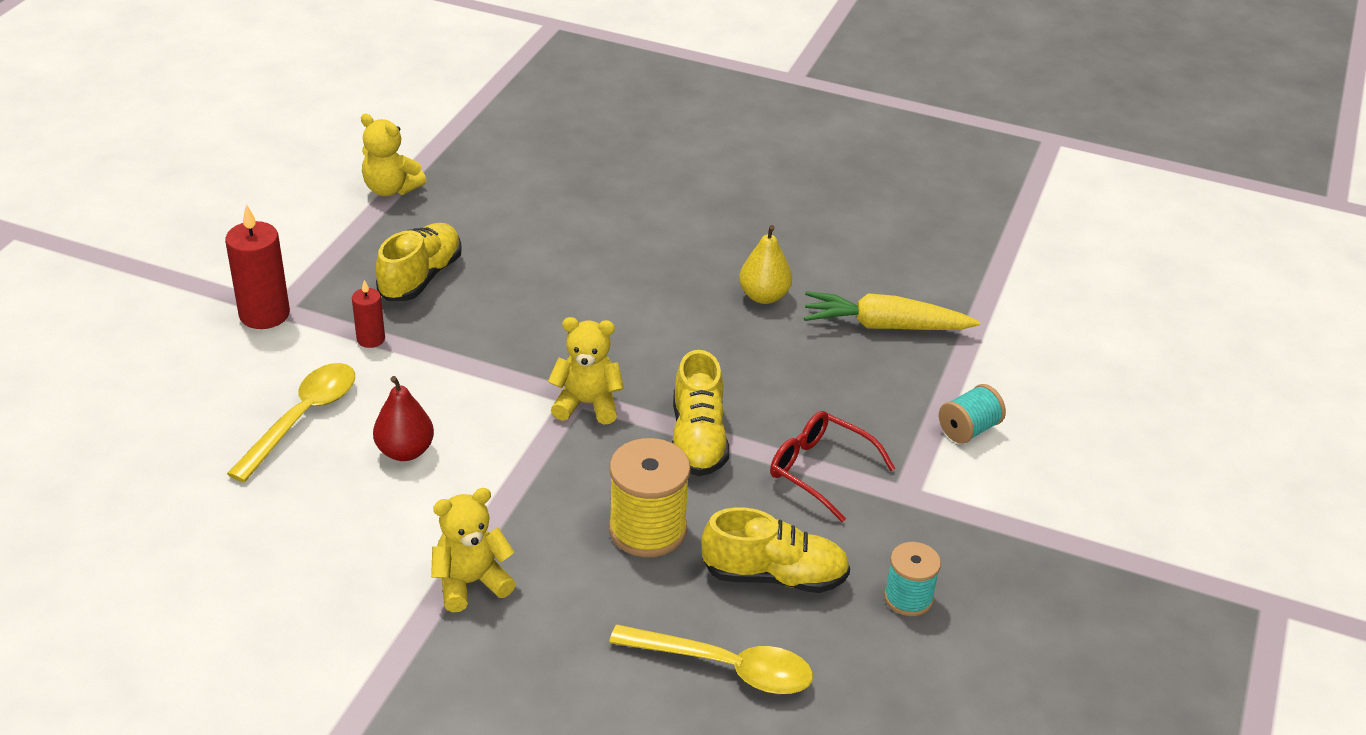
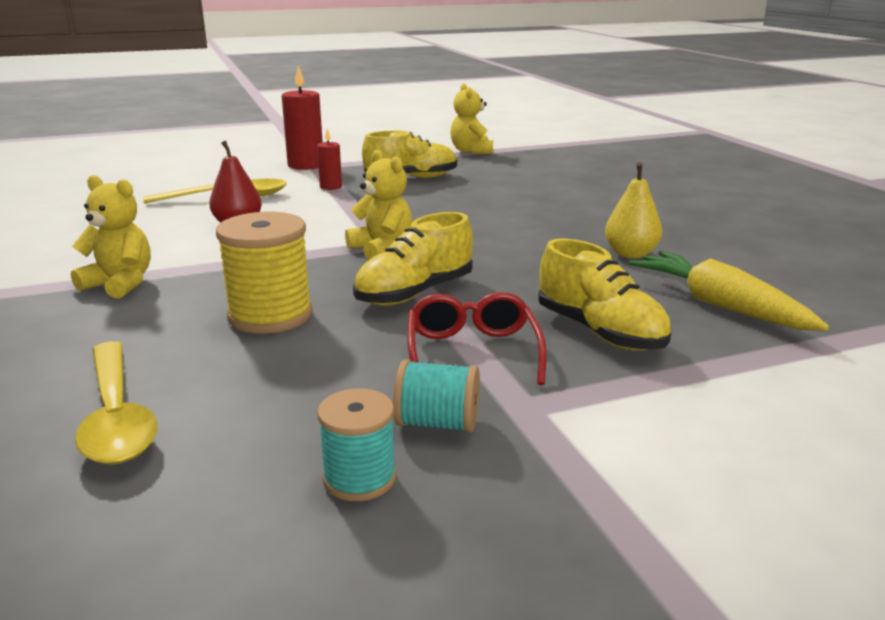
camera: 50 degrees right, 15 degrees down
yellow shoe [701,507,850,593] -> yellow shoe moved to [538,239,671,351]
turquoise spool [939,384,1006,444] -> turquoise spool moved to [393,360,480,433]

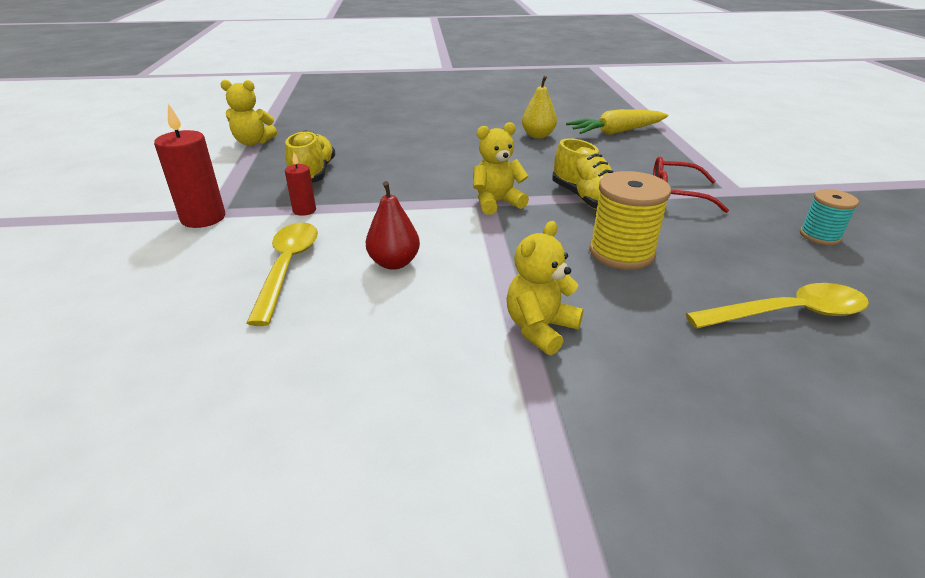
camera: 75 degrees left, 10 degrees up
turquoise spool [393,360,480,433] -> none
yellow shoe [538,239,671,351] -> none

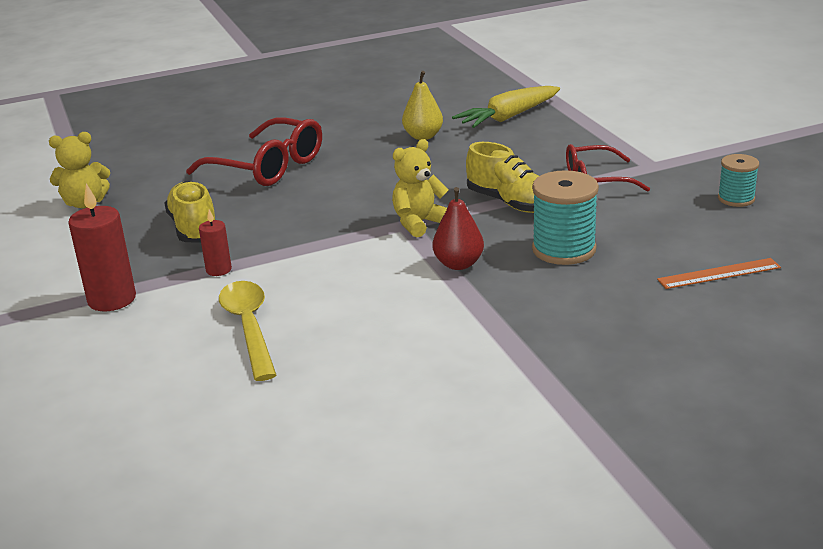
camera: 15 degrees left, 5 degrees down
red pear [366,181,420,270] -> red pear moved to [432,187,484,270]
yellow teddy bear [506,221,584,355] -> none
yellow spool [589,171,671,270] -> turquoise spool [532,170,599,265]
yellow spoon [686,283,869,329] -> orange ruler [657,258,781,289]
none -> red glasses [186,117,322,186]

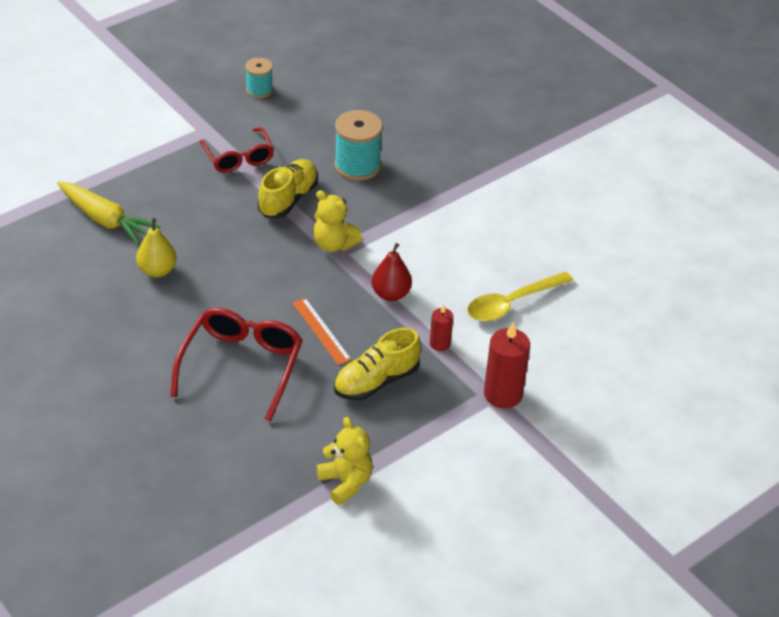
camera: 110 degrees left, 15 degrees up
red pear [432,187,484,270] -> red pear moved to [372,243,412,301]
orange ruler [657,258,781,289] -> orange ruler moved to [292,298,352,365]

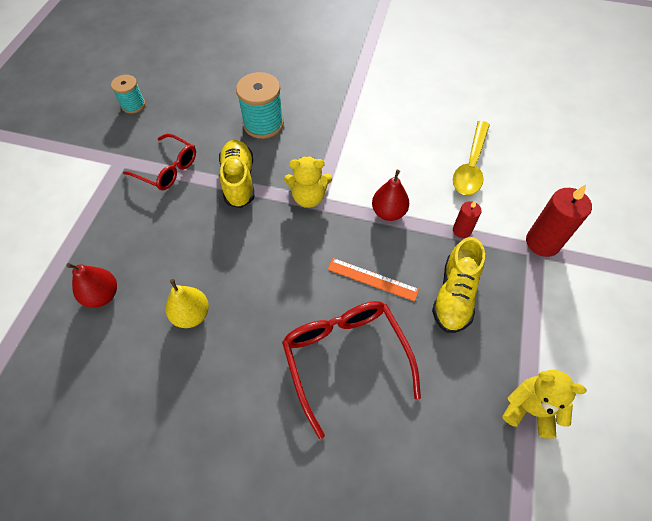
camera: 35 degrees left, 15 degrees up
yellow carrot [57,181,160,245] -> red pear [66,263,117,308]

